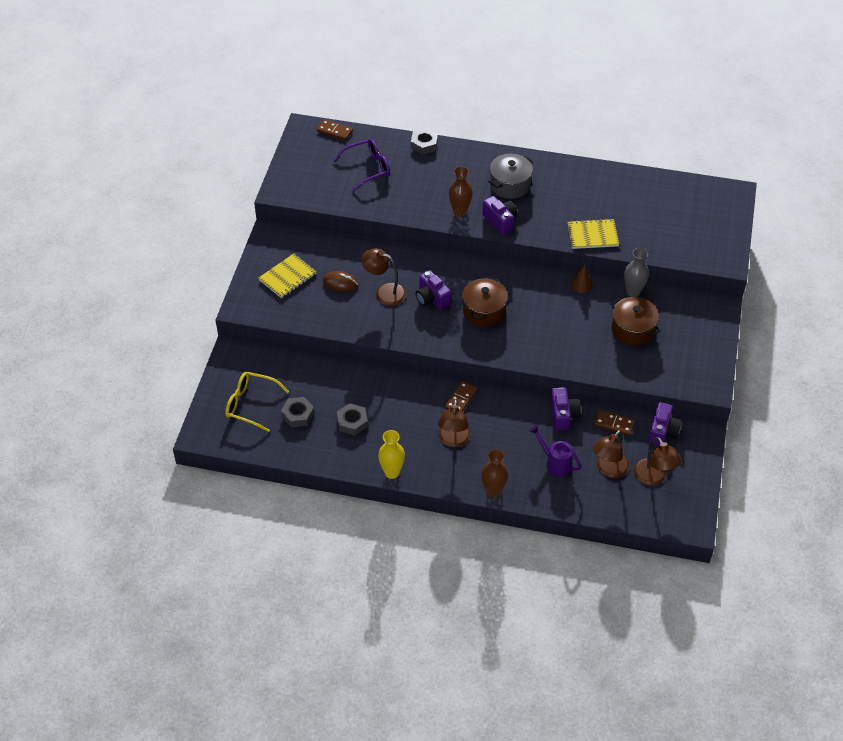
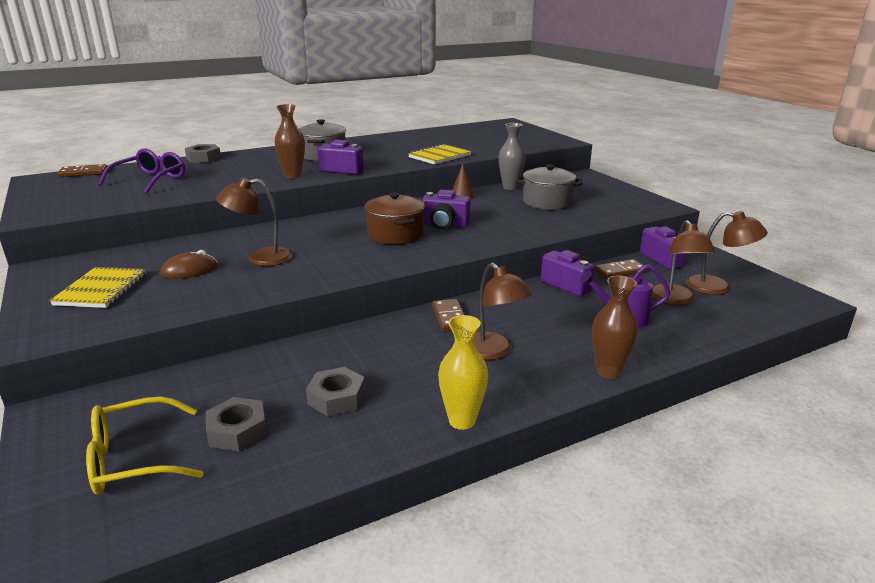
camera: 40 degrees left, 25 degrees down
purple camera [416,270,451,310] -> purple camera moved to [422,190,471,229]
brown pot [610,297,660,346] -> grey pot [516,164,582,210]

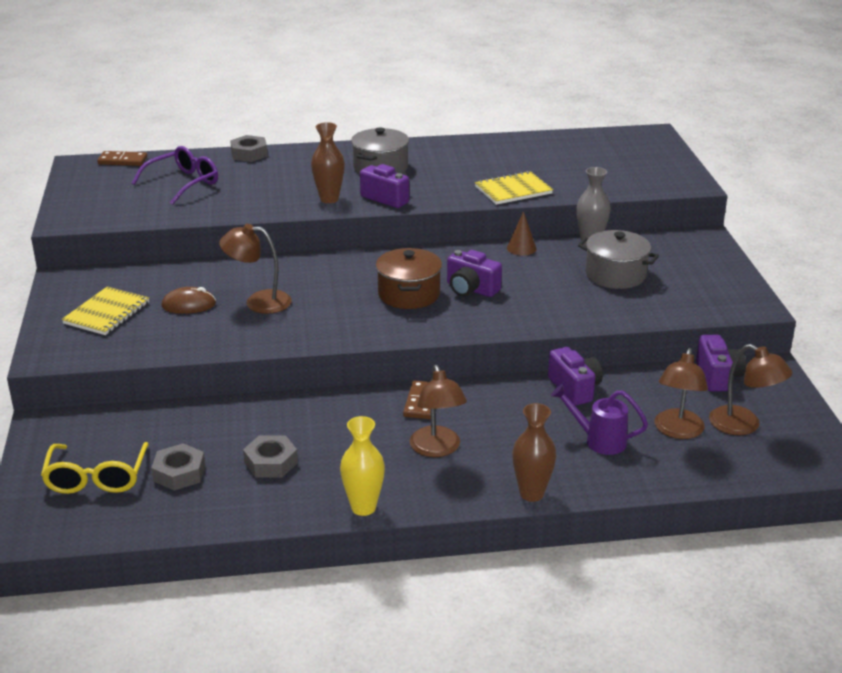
camera: 20 degrees right, 5 degrees up
yellow glasses [86,396,204,494] -> yellow glasses turned 90 degrees counterclockwise [41,442,149,494]
brown domino [594,259,647,279] -> none

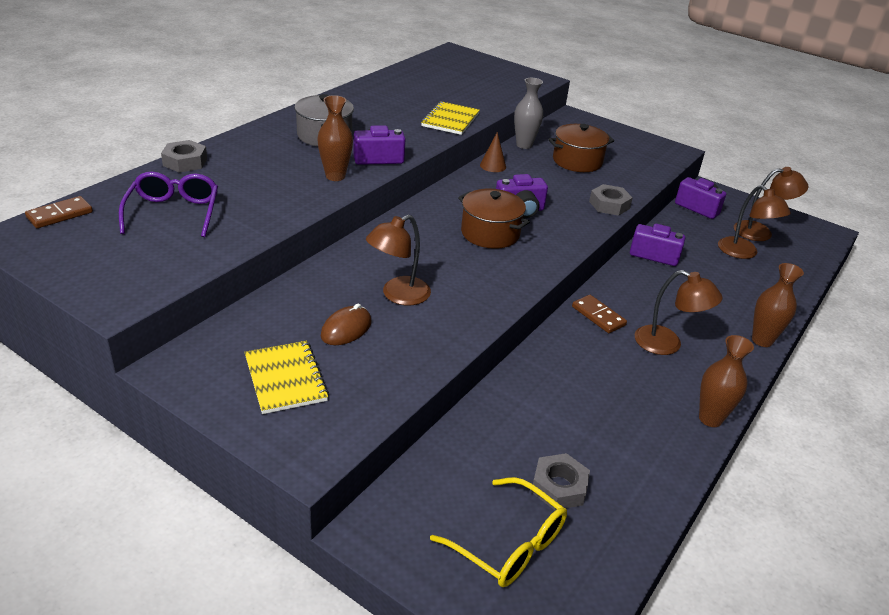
camera: 50 degrees left, 5 degrees up
grey nut [243,435,298,478] -> grey nut moved to [589,184,633,216]
yellow vase [340,416,385,516] -> brown vase [699,335,754,427]
purple watering can [551,384,648,455] -> none
grey pot [578,230,659,289] -> brown pot [548,124,614,172]

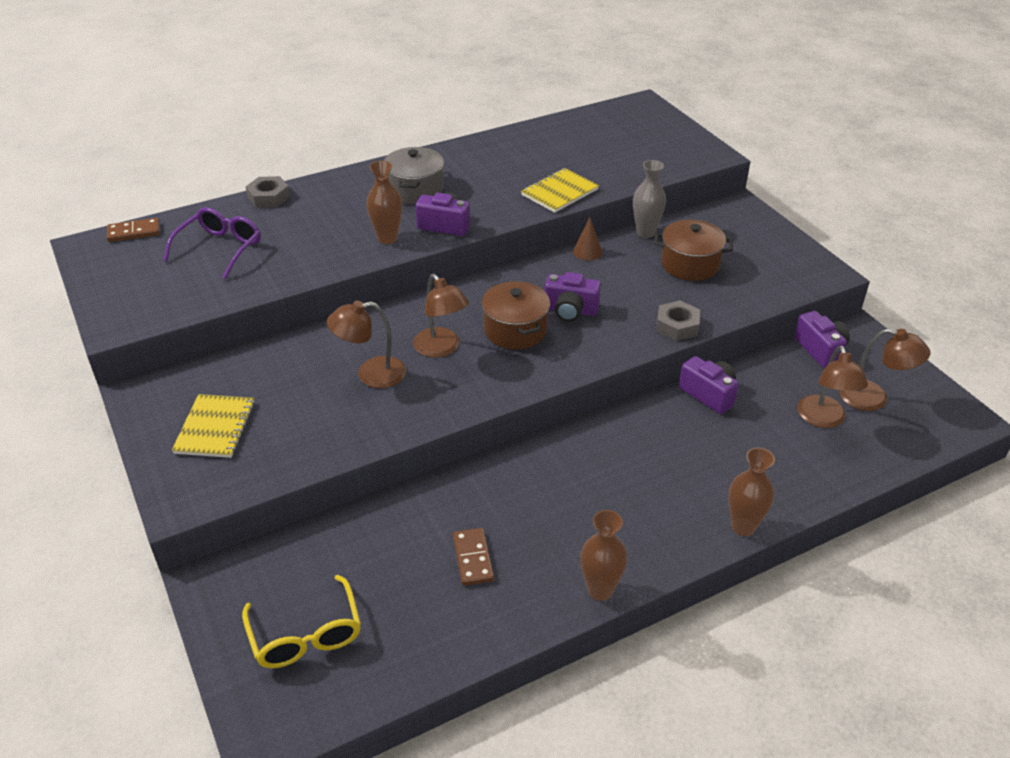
camera: 30 degrees right, 5 degrees up
brown mouse [321,304,371,345] -> none
grey nut [531,453,590,510] -> none
brown domino [572,295,627,333] -> brown domino moved to [453,528,494,586]
brown lamp [635,270,722,355] -> brown lamp moved to [413,274,469,358]

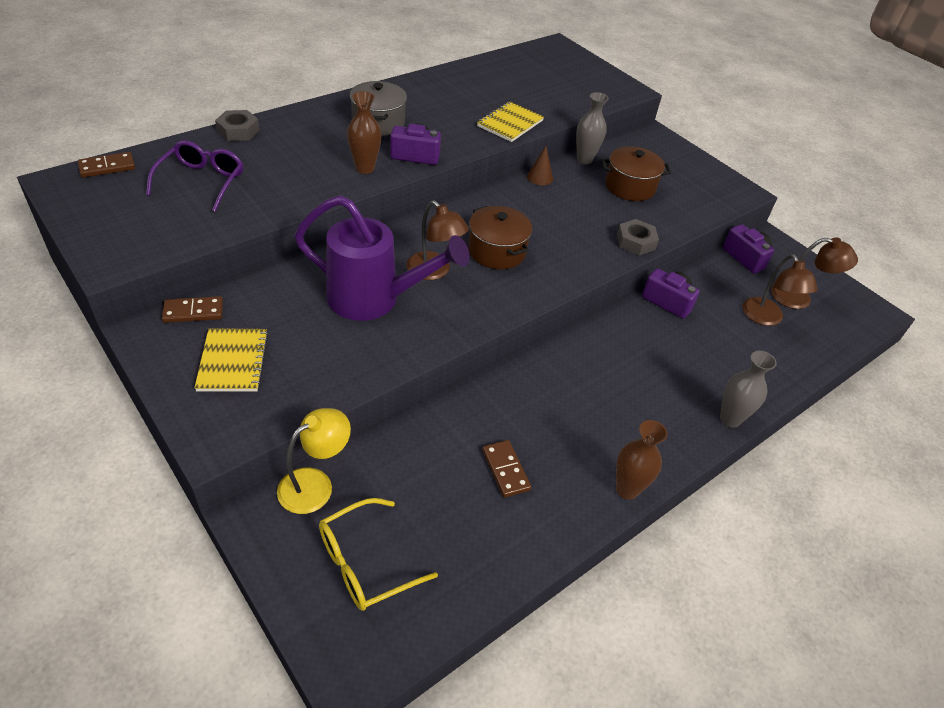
camera: 15 degrees left, 5 degrees up
yellow glasses [242,575,361,668] -> yellow glasses turned 90 degrees clockwise [319,498,438,611]
brown lamp [327,301,406,388] -> purple watering can [294,195,470,321]
purple camera [545,272,601,322] -> none
brown vase [728,448,775,536] -> grey vase [720,351,777,428]
none -> brown domino [162,296,223,323]
none -> yellow lamp [277,408,351,514]

